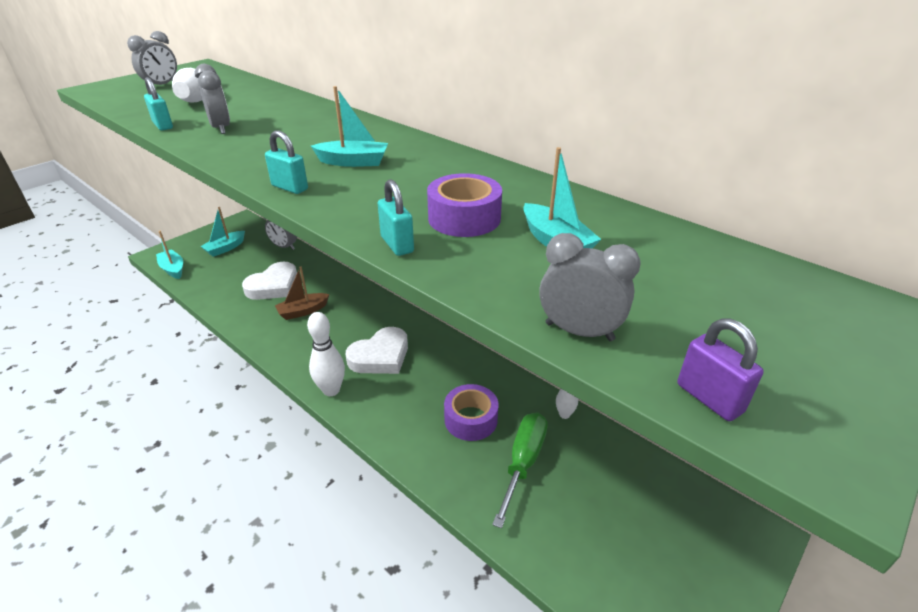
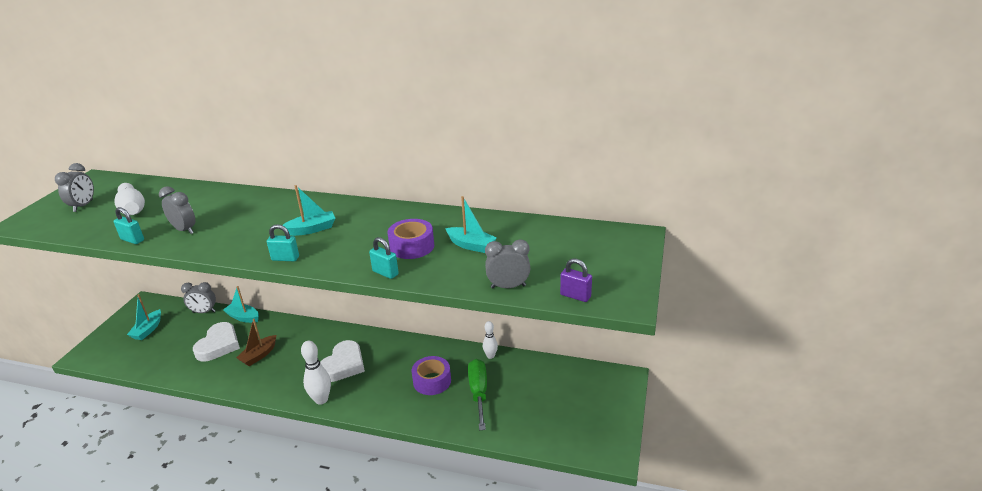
camera: 25 degrees left, 5 degrees down
turquoise boat [156,231,183,279] -> turquoise boat moved to [223,286,259,323]

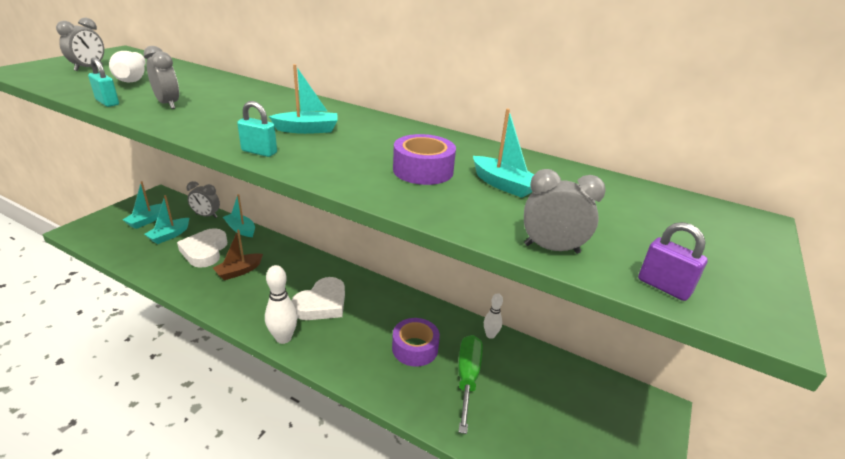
camera: 10 degrees right, 0 degrees up
white heart [193,322,240,361] -> white heart turned 150 degrees clockwise [177,228,227,268]
turquoise padlock [369,237,399,279] -> none
none -> turquoise boat [144,195,189,244]

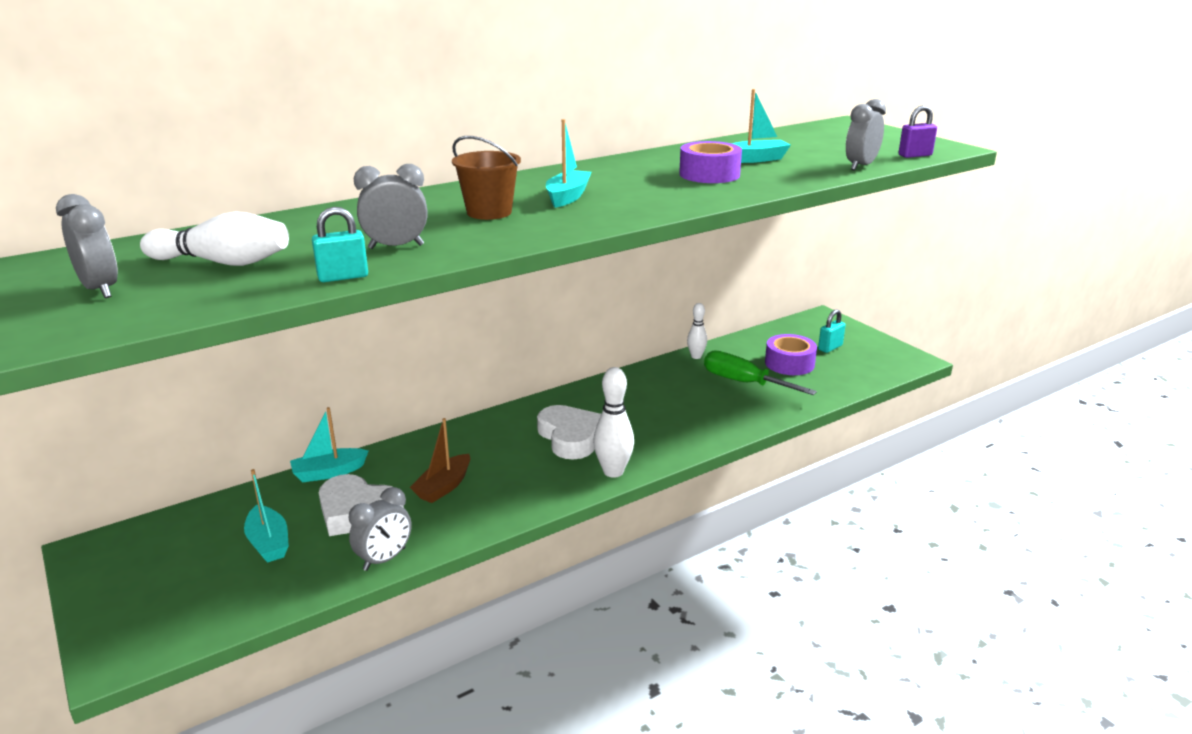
camera: 60 degrees left, 5 degrees down
turquoise boat [123,181,162,229] -> none
grey clock [186,181,220,218] -> grey clock moved to [349,487,412,571]
brown boat [213,230,263,280] -> brown boat turned 45 degrees clockwise [410,418,470,503]
turquoise padlock [237,101,277,157] -> turquoise padlock moved to [818,310,846,353]
purple tape [392,318,440,367] -> purple tape moved to [765,334,817,375]
none -> brown bucket [452,136,521,220]

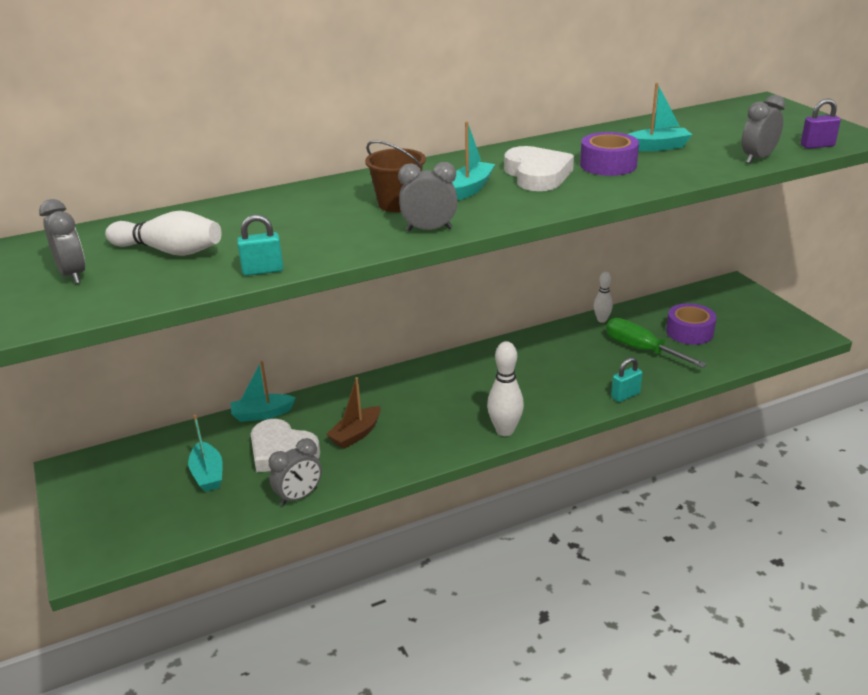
camera: 10 degrees right, 5 degrees up
grey clock [354,164,428,249] -> grey clock moved to [398,162,458,232]
white heart [537,405,601,460] -> white heart moved to [504,146,574,191]
turquoise padlock [818,310,846,353] -> turquoise padlock moved to [611,357,643,402]

